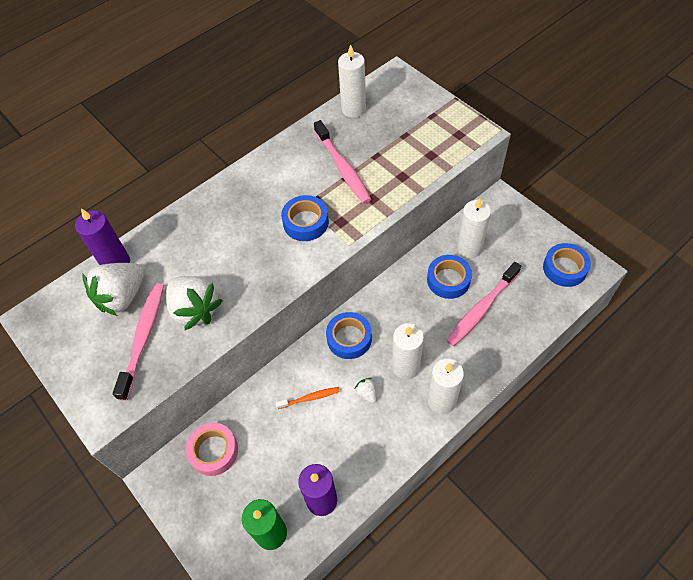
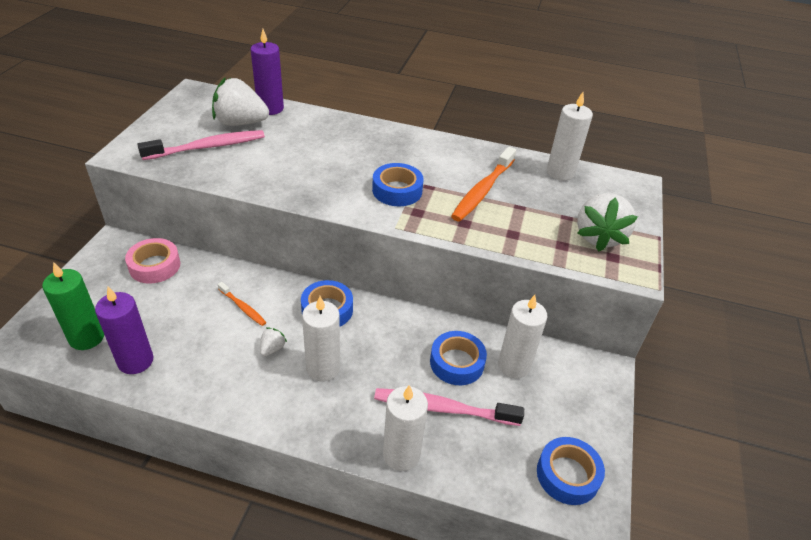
camera: 50 degrees right, 15 degrees down
white strawberry [166,276,223,330] -> white strawberry moved to [577,193,638,251]
pink toothbrush [314,120,371,204] -> orange toothbrush [451,147,516,221]
white candle [427,358,464,414] -> white candle moved to [383,385,428,471]

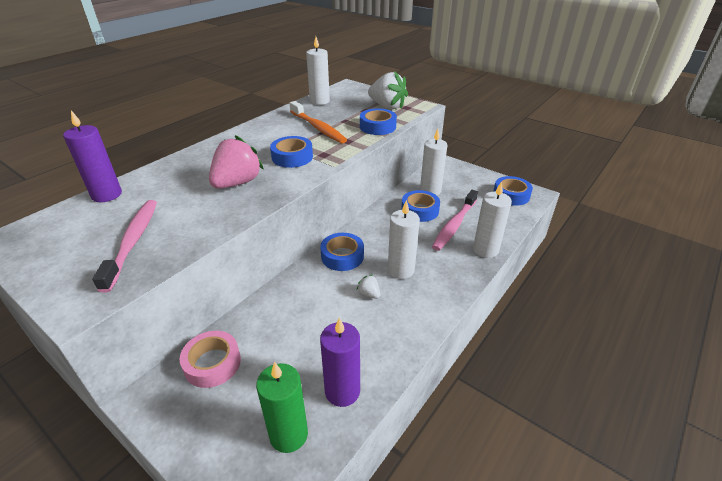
camera: 65 degrees left, 5 degrees down
white strawberry [212,77,269,126] -> none
orange toothbrush [218,282,266,326] -> none
none -> pink strawberry [209,135,264,189]
none -> blue tape [360,108,397,135]

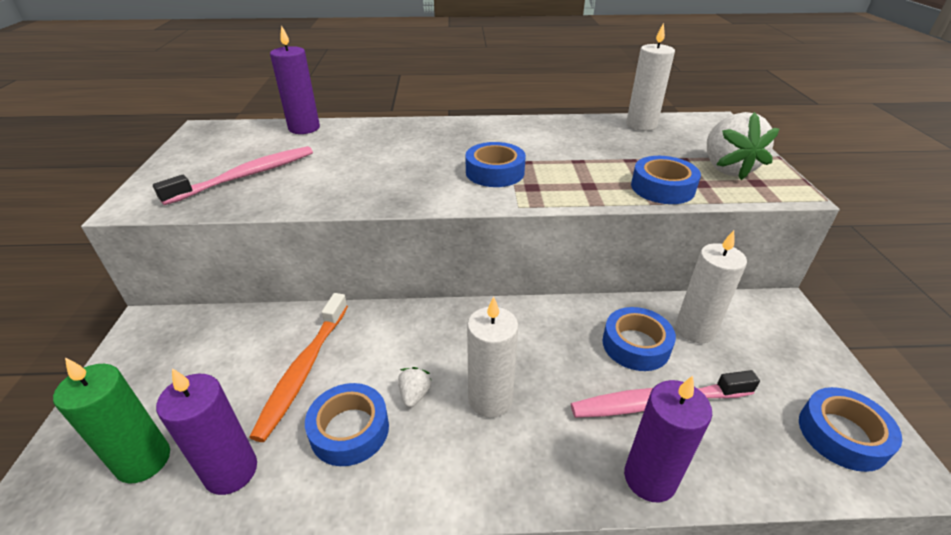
camera: 50 degrees right, 0 degrees up
pink tape [179,331,241,388] -> none
pink strawberry [209,135,264,189] -> none
orange toothbrush [290,101,347,143] -> orange toothbrush moved to [249,293,348,442]
blue tape [320,233,364,271] -> blue tape moved to [305,383,389,466]
white candle [473,181,512,258] -> purple candle [624,376,712,502]

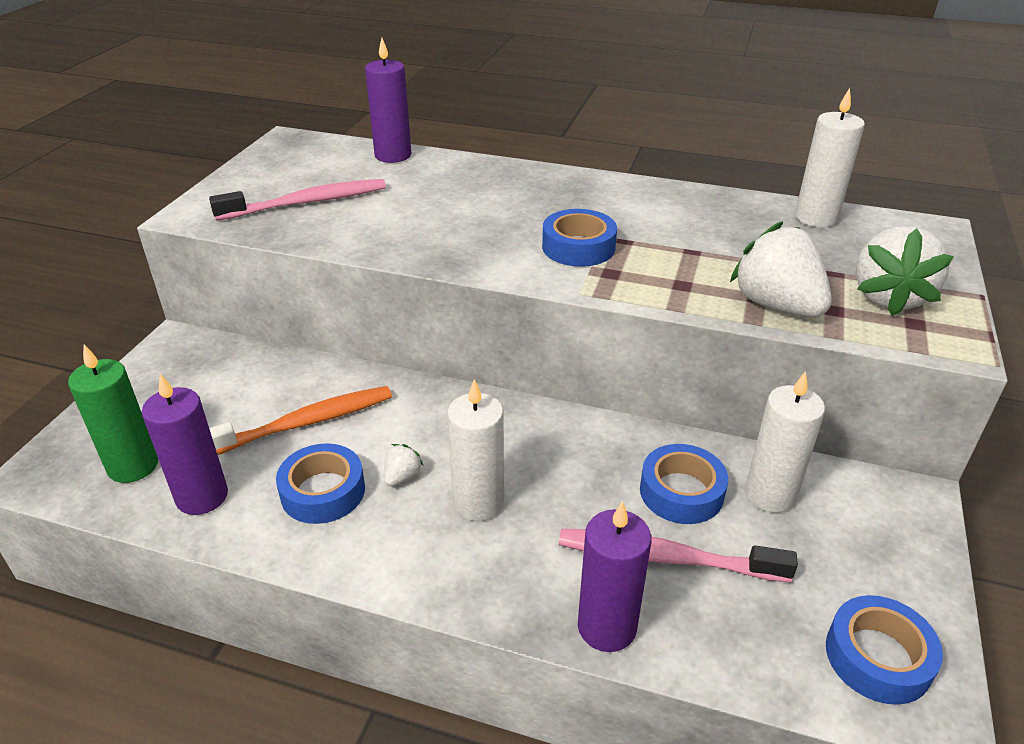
camera: 20 degrees right, 0 degrees up
orange toothbrush [249,293,348,442] -> orange toothbrush turned 150 degrees counterclockwise [209,386,392,455]
blue tape [631,156,701,204] -> white strawberry [730,221,832,317]

